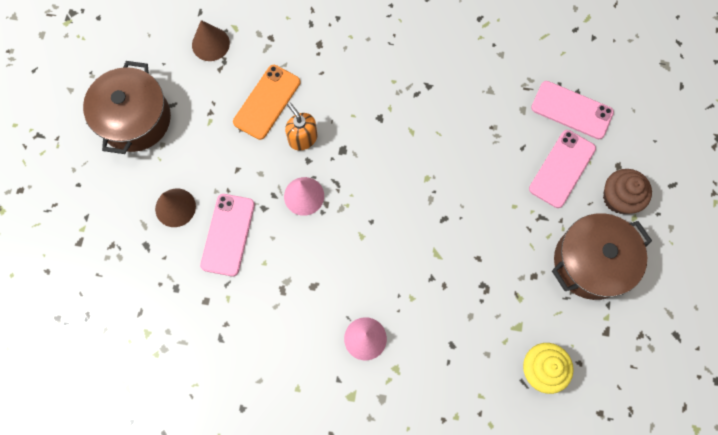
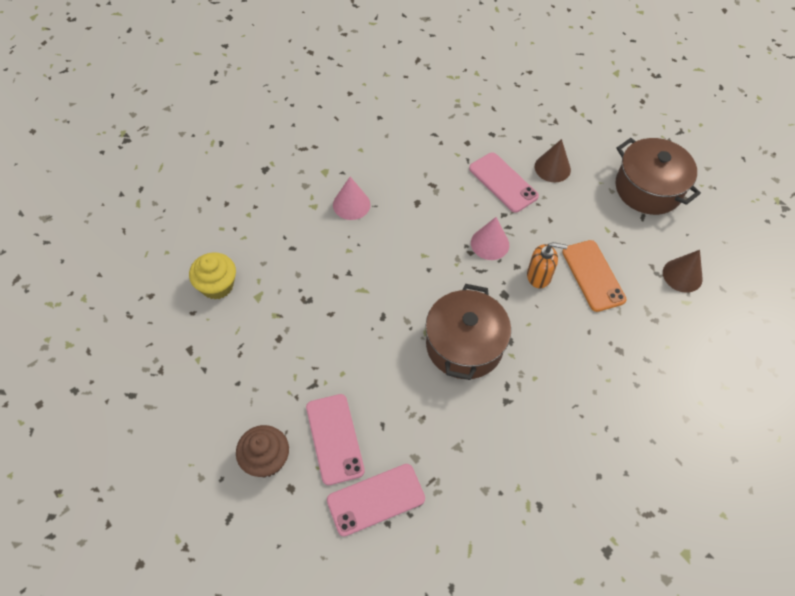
camera: 130 degrees right, 15 degrees down
brown pot [552,213,652,300] -> brown pot moved to [425,284,511,380]

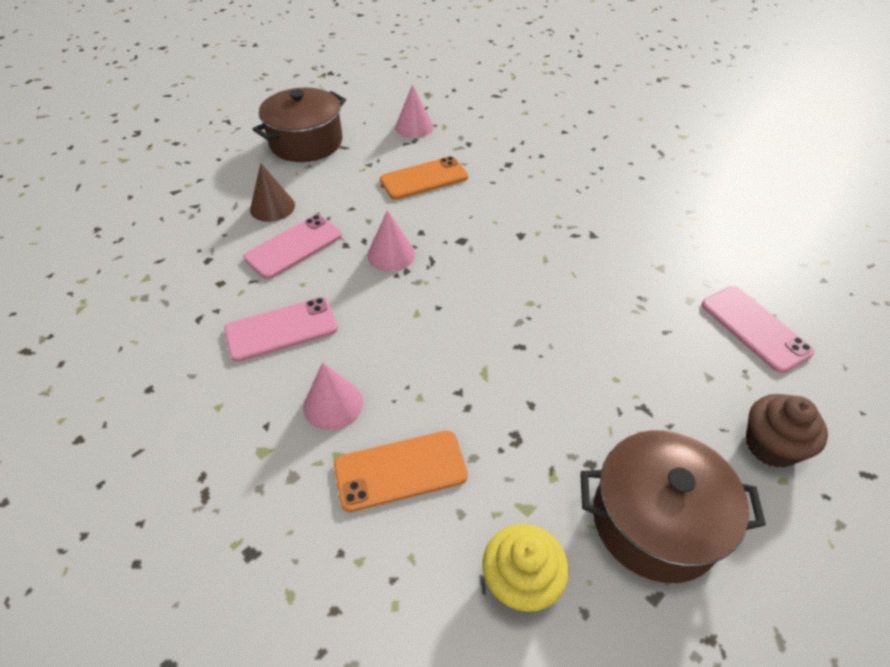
camera: 95 degrees left, 10 degrees down
pink phone [306,394,365,485] -> pink phone moved to [224,297,338,362]
brown pot [425,284,511,380] -> brown pot moved to [580,430,766,583]
orange soap dispenser [527,242,568,288] -> none
brown cone [663,250,703,293] -> pink cone [395,84,433,138]
none -> orange phone [334,431,468,512]

